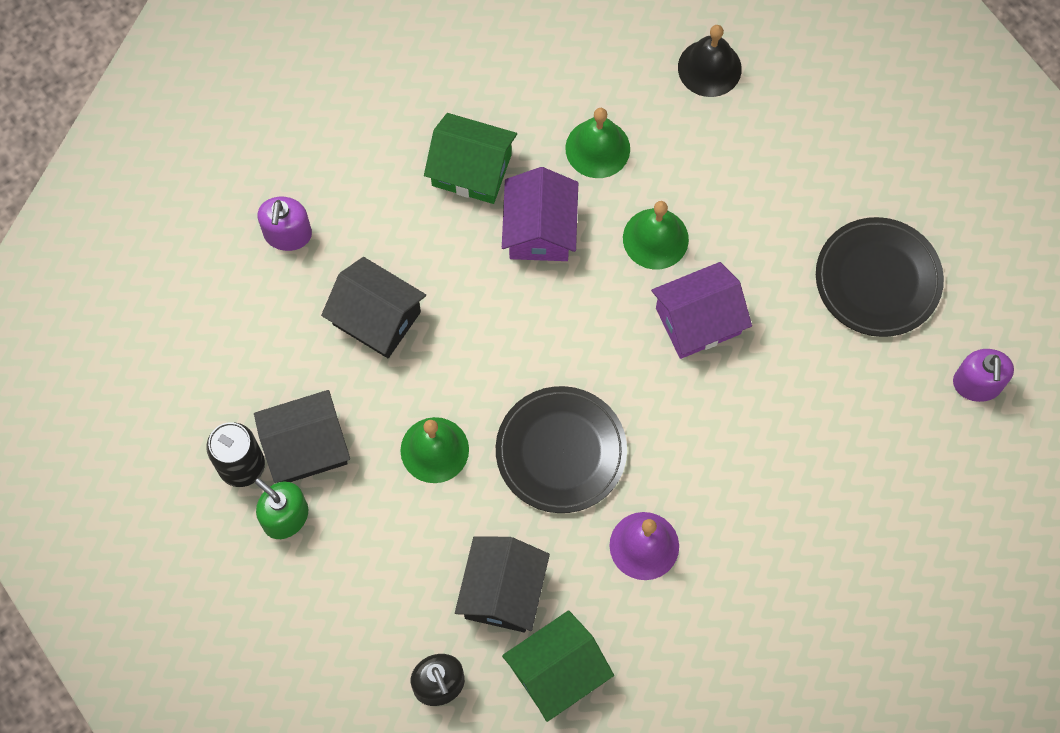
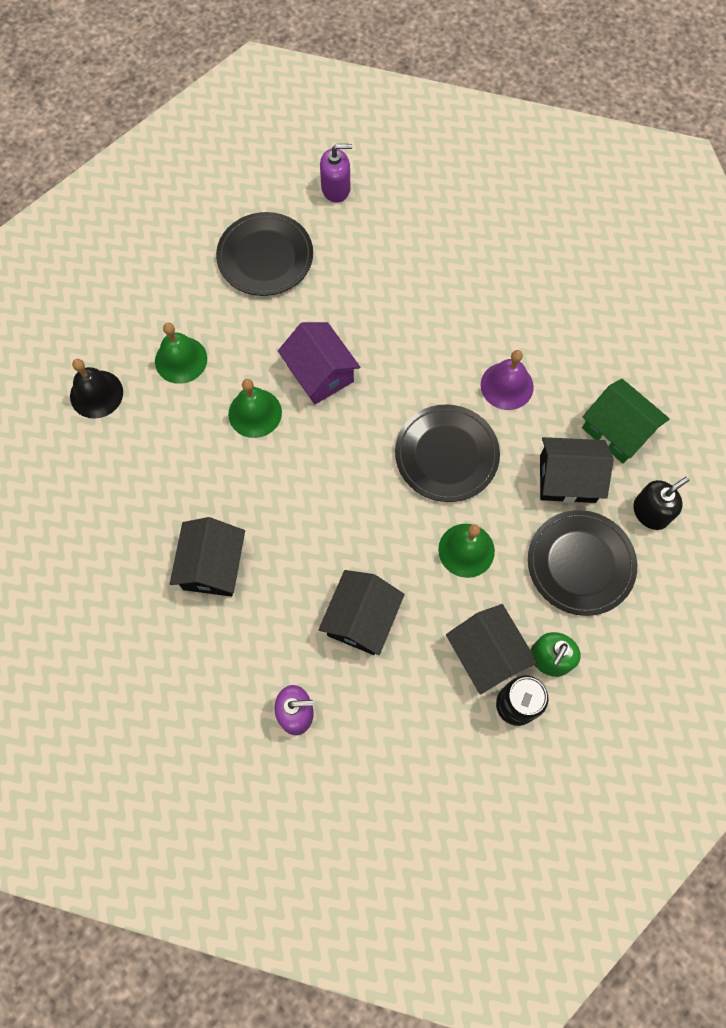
camera: 100 degrees left, 0 degrees up
green house [424,113,517,204] -> black house [170,517,245,597]
purple house [502,167,578,261] -> none
green bell [565,108,630,178] -> green bell moved to [155,323,207,384]
none -> black plate [528,510,637,616]

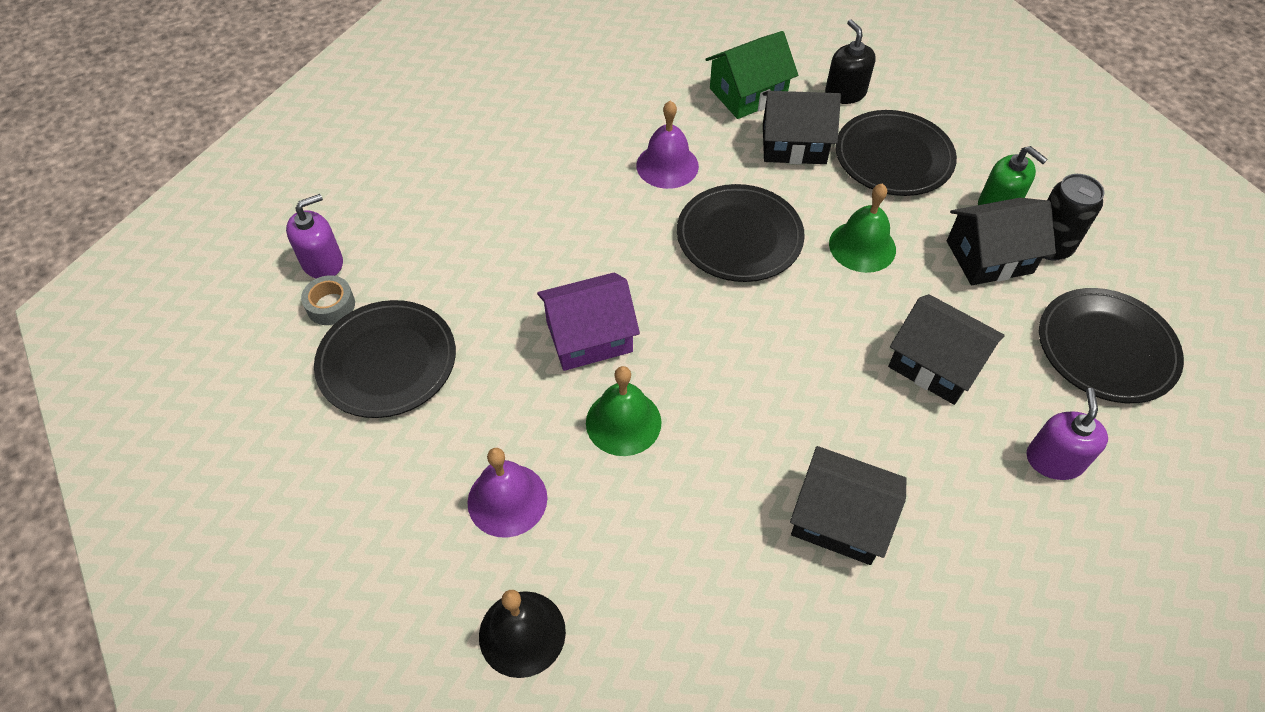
camera: 75 degrees left, 15 degrees down
green bell [155,323,207,384] -> purple bell [467,448,547,538]
purple soap dispenser [320,144,352,203] -> purple soap dispenser turned 45 degrees clockwise [286,194,343,279]
black house [540,437,614,503] -> black house turned 75 degrees clockwise [763,91,841,164]
none -> grey tape [301,275,355,325]
none -> black plate [1039,288,1184,403]

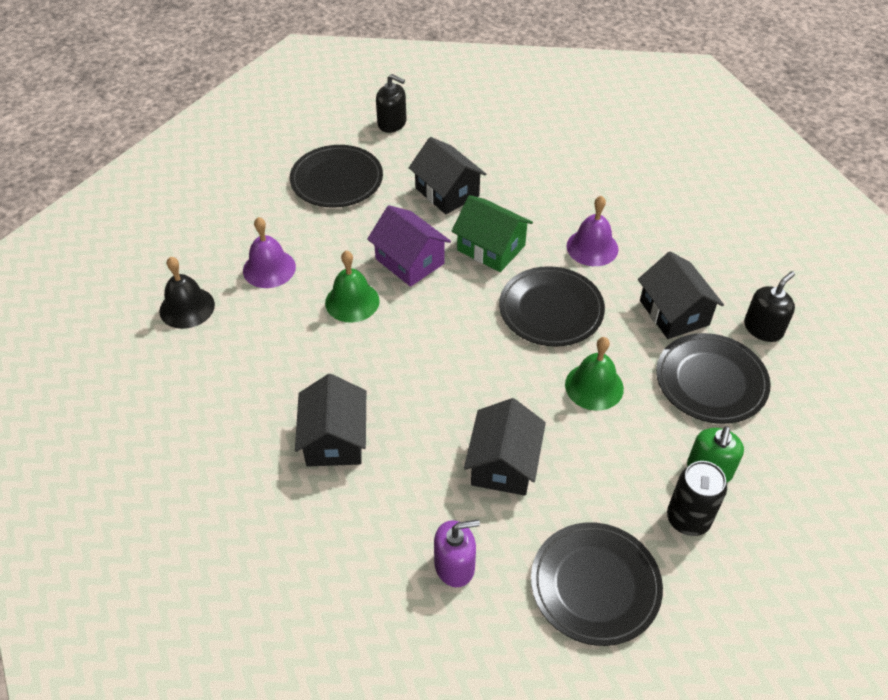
camera: 65 degrees right, 5 degrees down
purple soap dispenser [286,194,343,279] -> black soap dispenser [376,74,407,133]
grey tape [301,275,355,325] -> none
green house [705,31,798,119] -> green house moved to [452,195,533,272]
black house [947,198,1056,285] -> black house moved to [409,137,486,214]

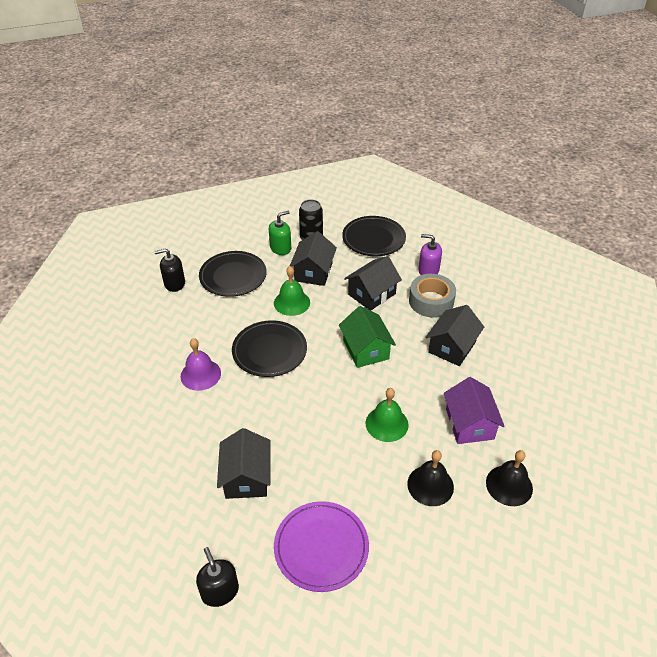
camera: 145 degrees left, 5 degrees down
purple bell [243,217,296,288] -> black bell [407,450,454,506]
black plate [290,145,383,208] -> purple plate [274,501,369,592]
purple house [367,205,451,287] -> purple house moved to [444,377,505,444]
green house [452,195,533,272] -> green house moved to [339,306,396,368]
black house [638,252,724,339] -> black house moved to [290,231,337,286]
none -> grey tape [409,274,456,318]

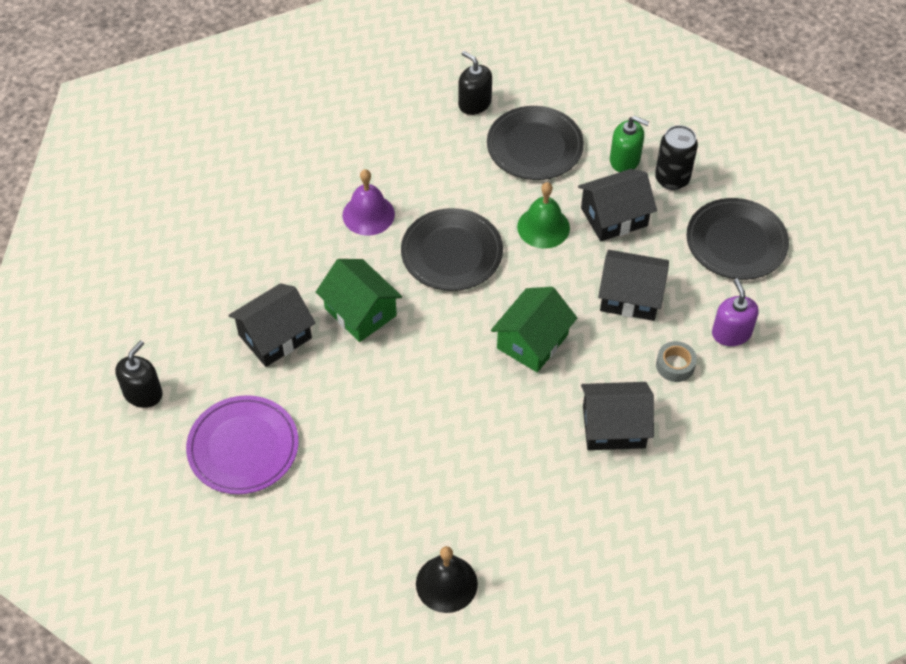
camera: 55 degrees right, 10 degrees up
green bell [366,388,409,442] -> none
black bell [407,450,454,506] -> none
grey tape [409,274,456,318] -> grey tape [656,341,697,382], size x0.56
purple house [444,377,505,444] -> none
none -> green house [316,259,402,342]

